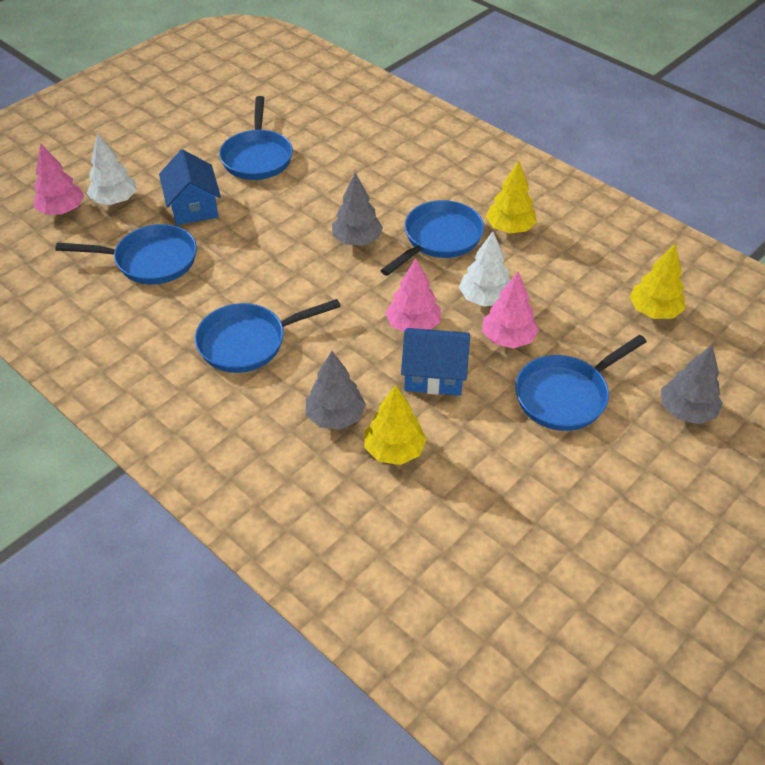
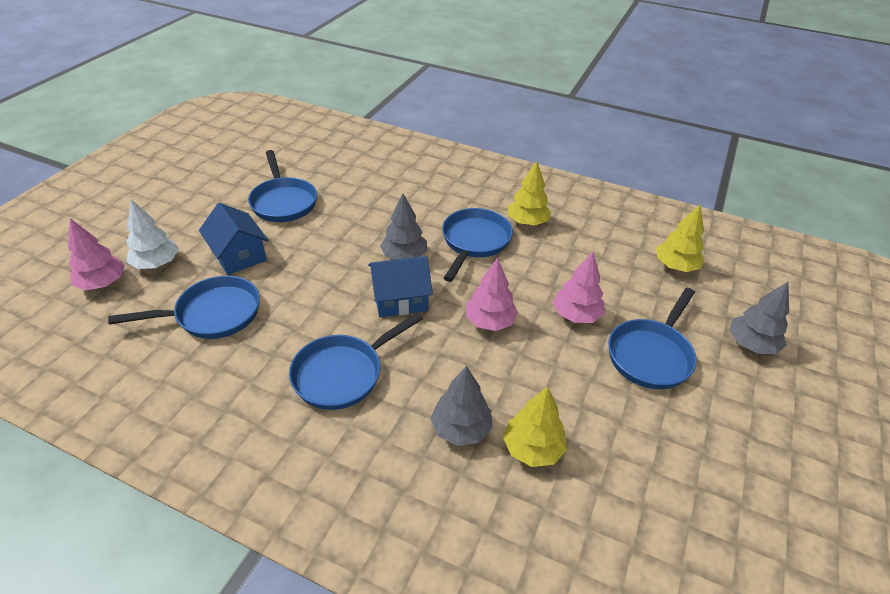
camera: 20 degrees left, 5 degrees down
blue house [401,328,470,396] -> blue house moved to [368,256,433,317]
white tree [459,231,511,307] -> none

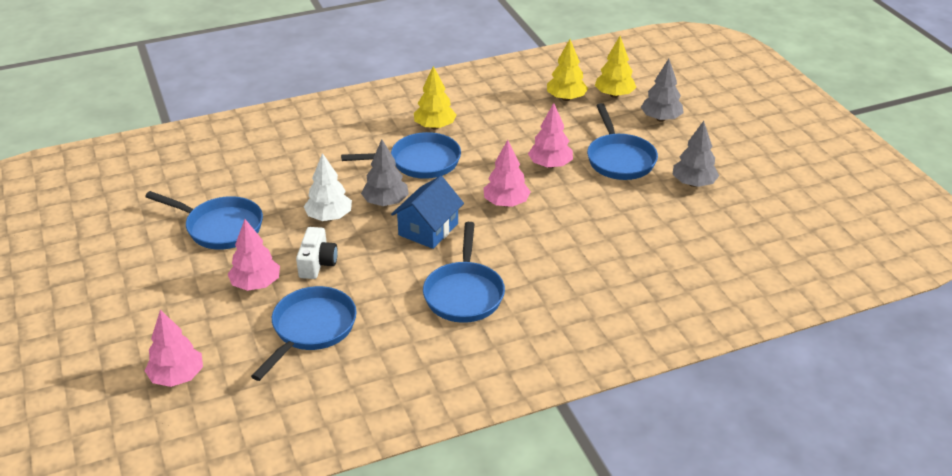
camera: 45 degrees left, 5 degrees down
white tree [126,199,179,269] -> white tree moved to [304,153,352,221]
blue house [199,203,268,275] -> pink tree [228,219,280,291]
grey tree [430,366,493,446] -> grey tree moved to [672,121,719,187]
blue pan [442,208,513,282] -> blue pan turned 105 degrees clockwise [341,132,461,179]
yellow tree [503,387,567,467] -> yellow tree moved to [595,36,637,98]
none -> white camera [296,227,338,279]

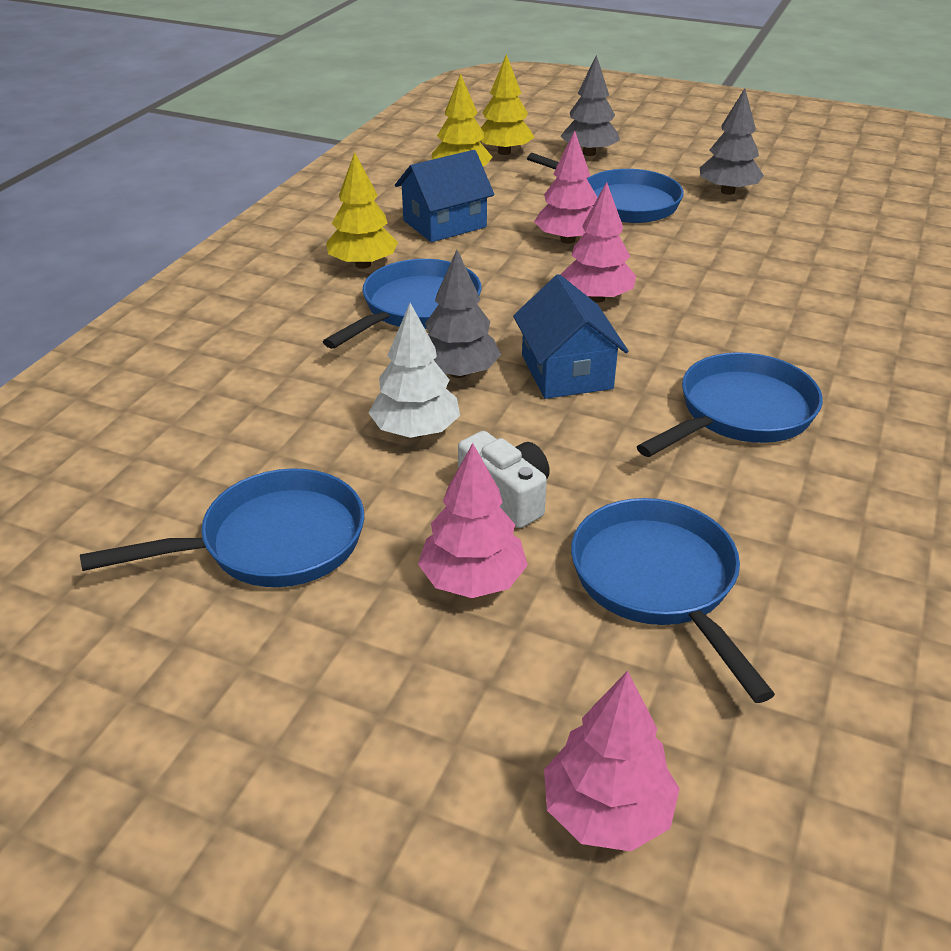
camera: 45 degrees left, 0 degrees up
blue pan [423,222,505,323] -> blue pan turned 90 degrees counterclockwise [637,352,823,457]
none -> blue house [395,150,494,242]

